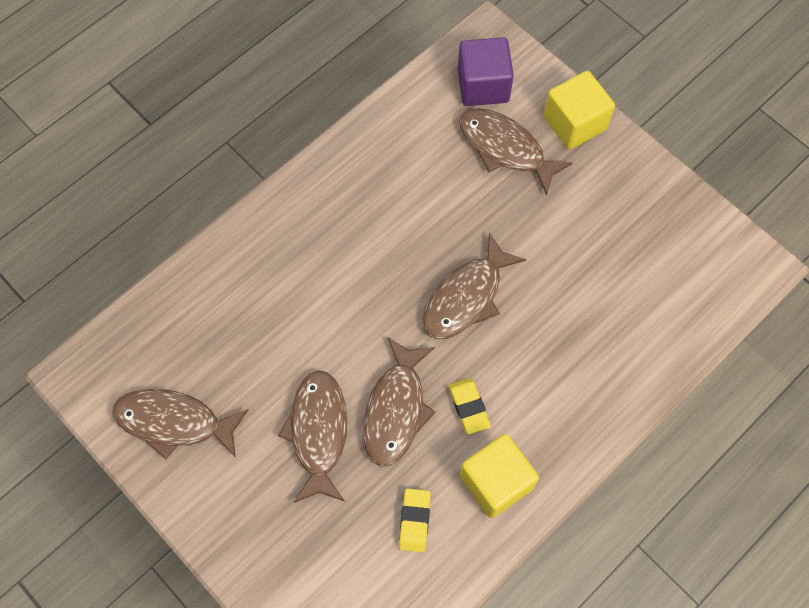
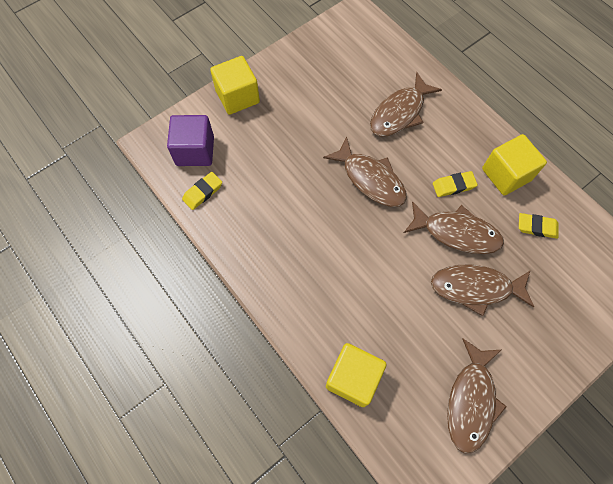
camera: 85 degrees left, 0 degrees up
brown fish [459,108,573,196] -> brown fish moved to [370,72,442,136]
none -> yellow eraser [182,172,222,210]
none -> yellow cube [326,343,387,407]

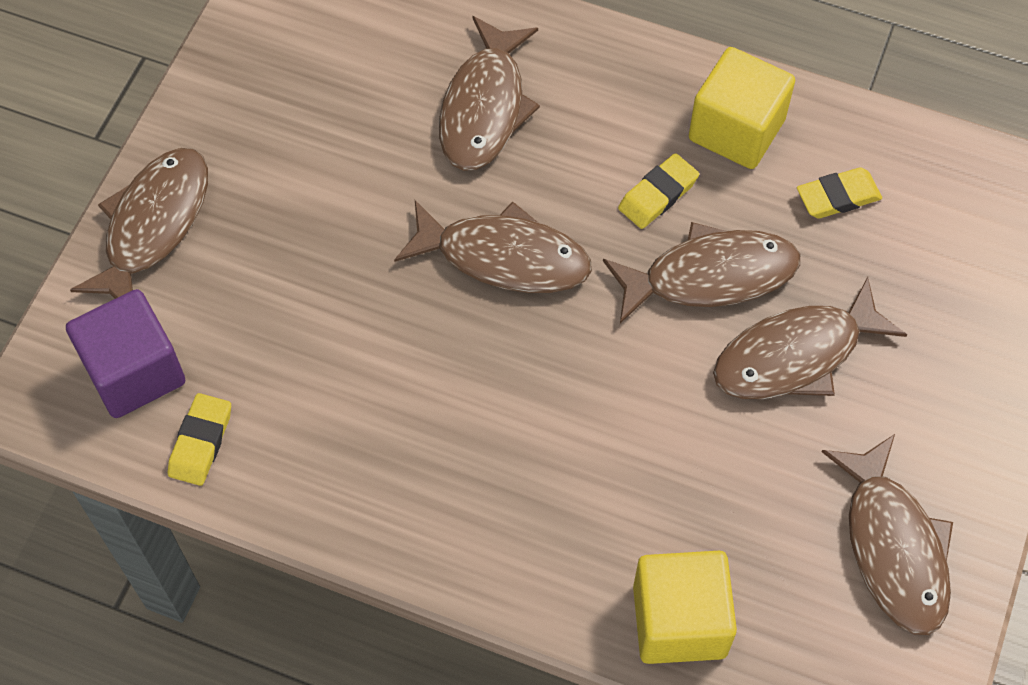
camera: 30 degrees left, 5 degrees down
yellow cube [210,56,260,115] -> brown fish [70,148,208,299]

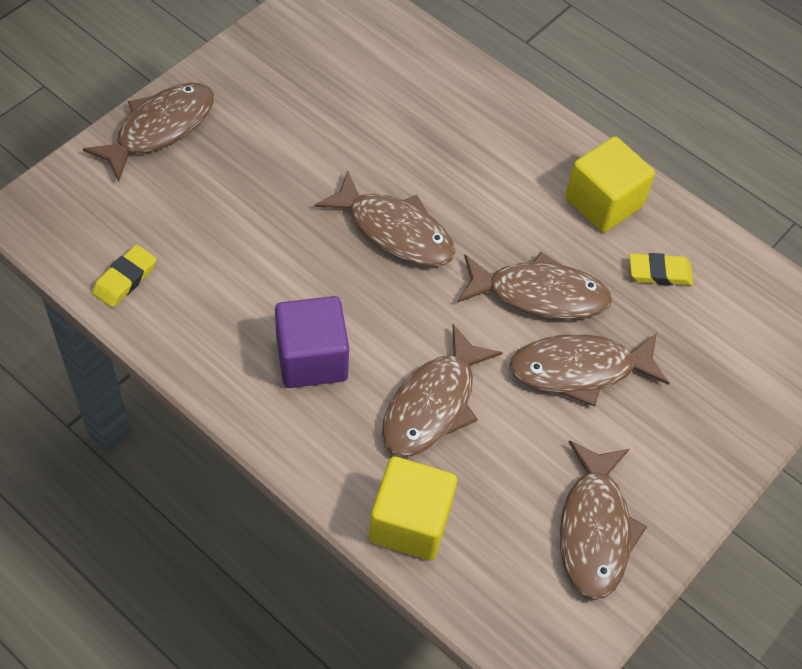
camera: 15 degrees right, 5 degrees down
purple cube [66,289,185,418] -> purple cube moved to [275,296,349,388]
brown fish [439,16,540,171] -> brown fish moved to [382,324,503,457]
yellow eraser [618,153,699,229] -> none

